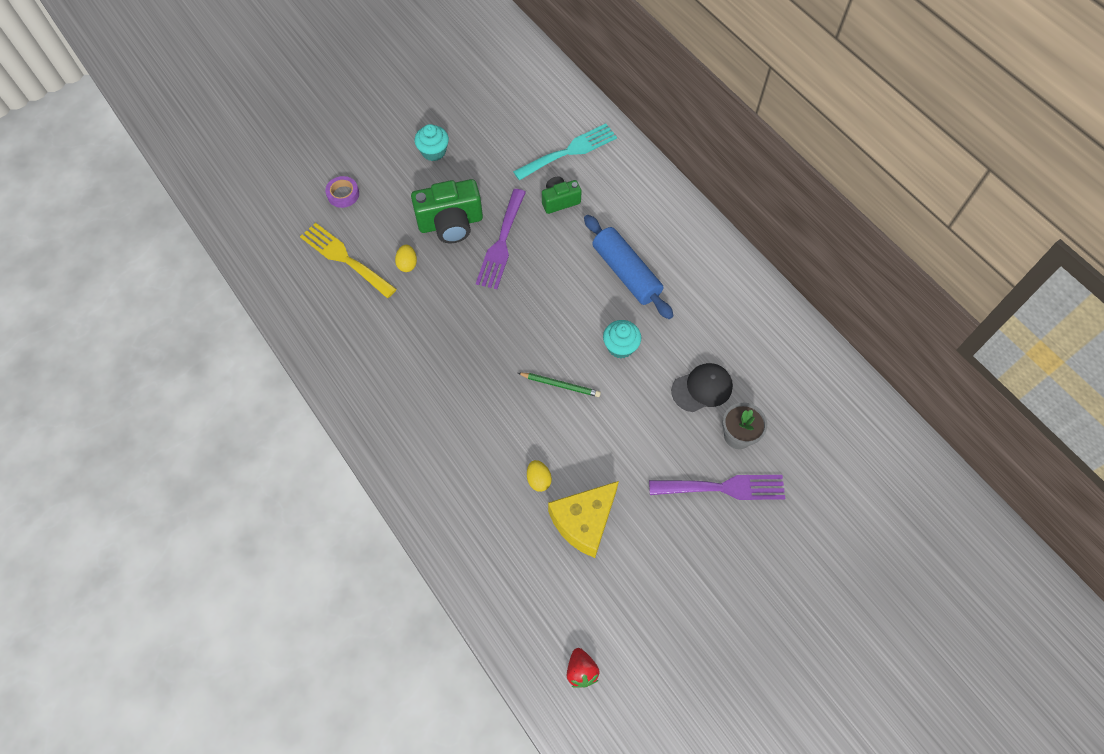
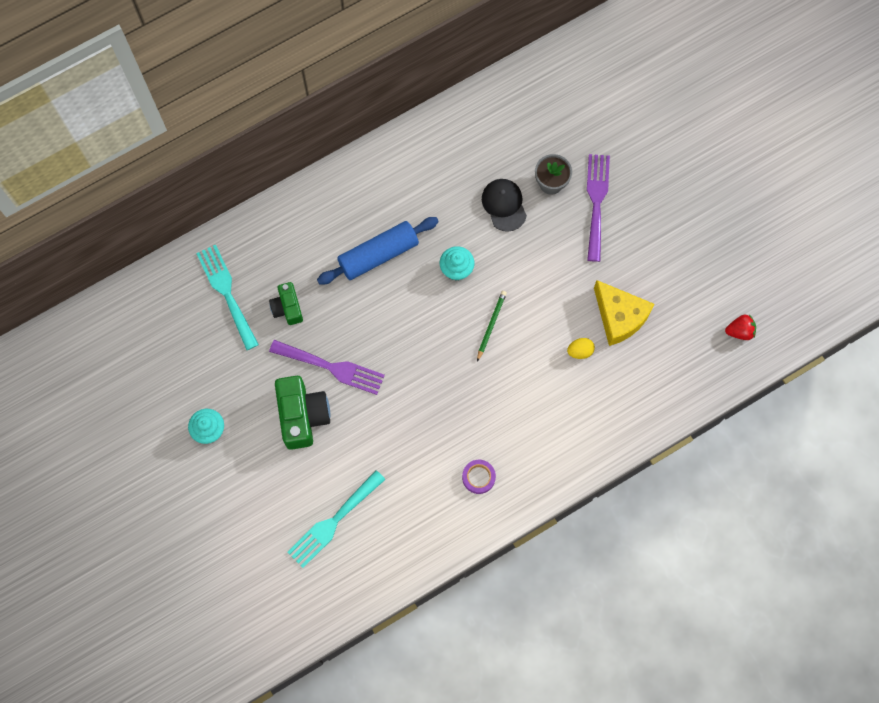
camera: 85 degrees left, 10 degrees up
yellow fork [300,223,397,298] -> turquoise fork [287,470,386,568]
purple tape [325,176,359,208] -> purple tape moved to [462,460,496,494]
yellow egg [395,245,417,272] -> none

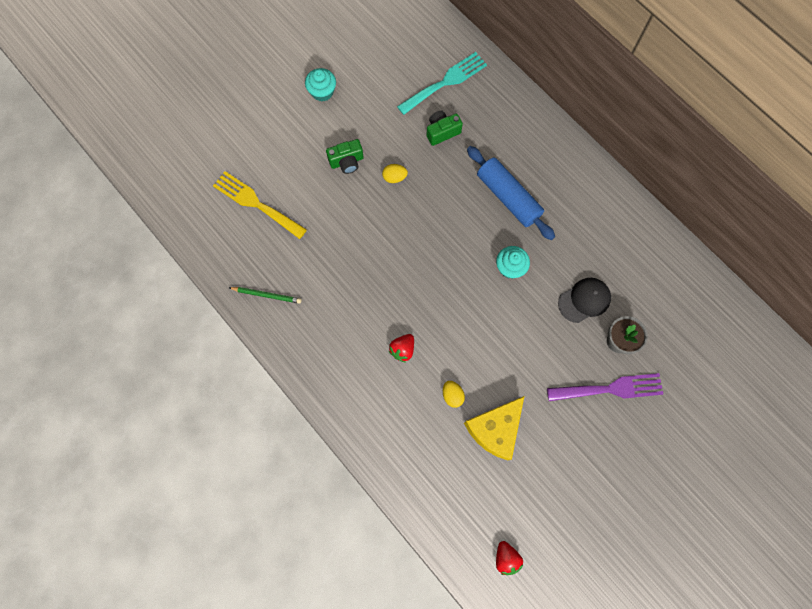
camera: 80 degrees right, 0 degrees up
purple fork [269,340,385,395] -> yellow egg [382,164,408,183]
green camera [275,376,330,450] -> green camera [326,139,364,174], size x0.59
turquoise fork [287,470,386,568] -> yellow fork [213,171,307,239]
purple tape [462,460,496,494] -> none
green pencil [477,291,507,361] -> green pencil moved to [228,287,302,304]
none -> red strawberry [389,334,414,362]

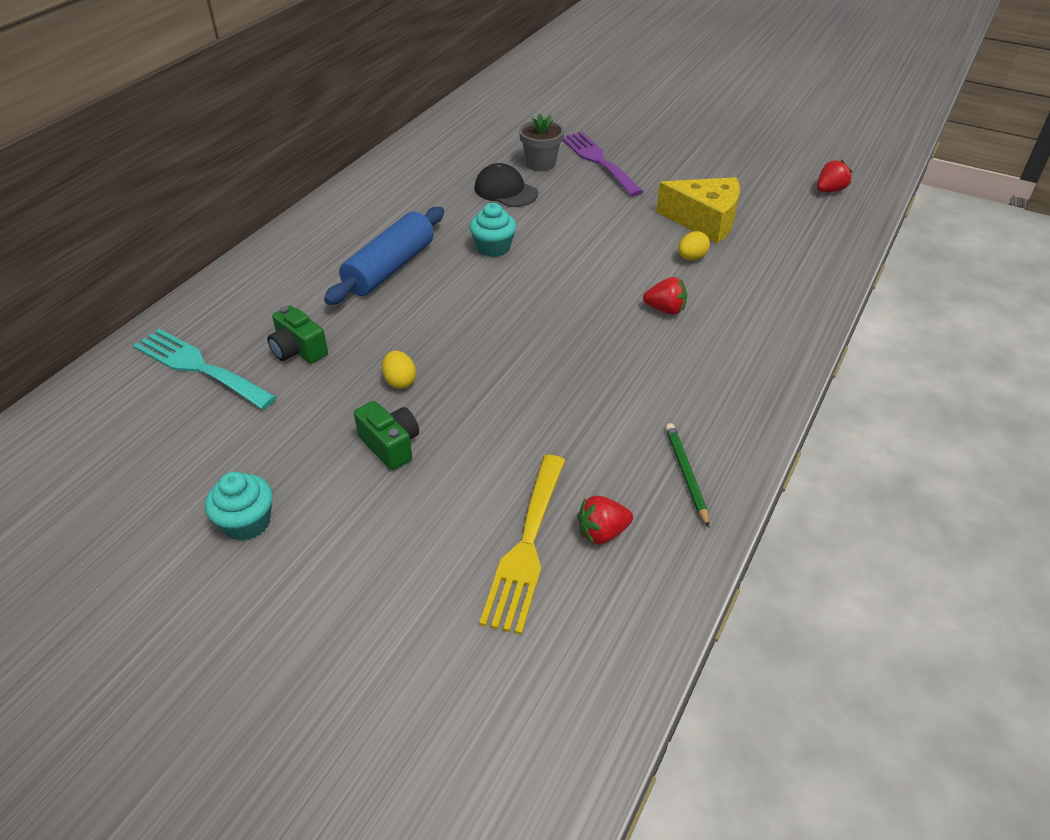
camera: 110 degrees left, 30 degrees down
none -> red strawberry [577,496,633,545]

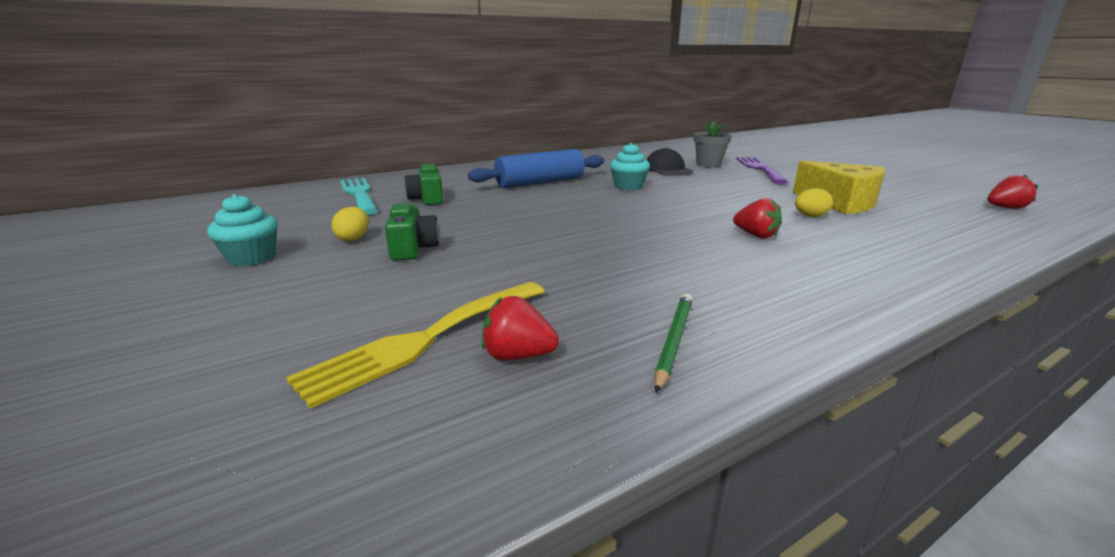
camera: 30 degrees right, 20 degrees down
yellow egg [382,351,416,389] -> yellow egg moved to [332,207,369,241]

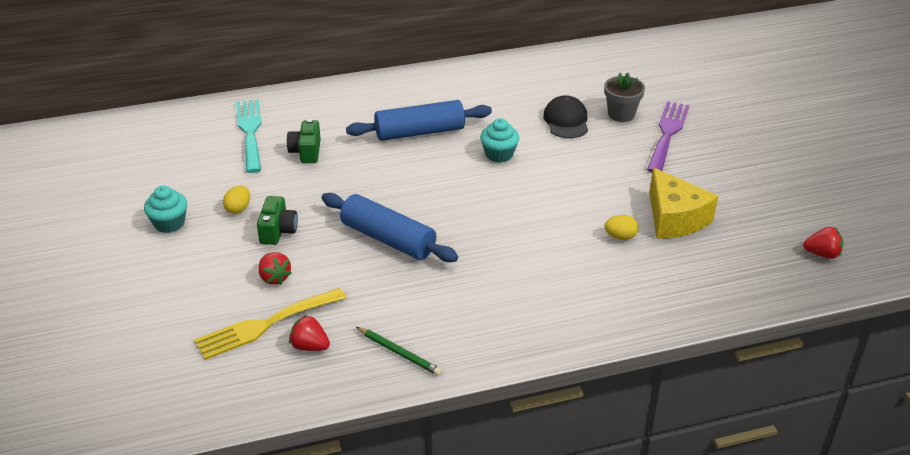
camera: 15 degrees right, 15 degrees up
green pencil [654,294,693,393] -> green pencil turned 90 degrees clockwise [356,327,442,376]
red strawberry [733,198,782,238] -> red strawberry moved to [258,252,292,285]
none -> blue rolling pin [322,193,458,262]

